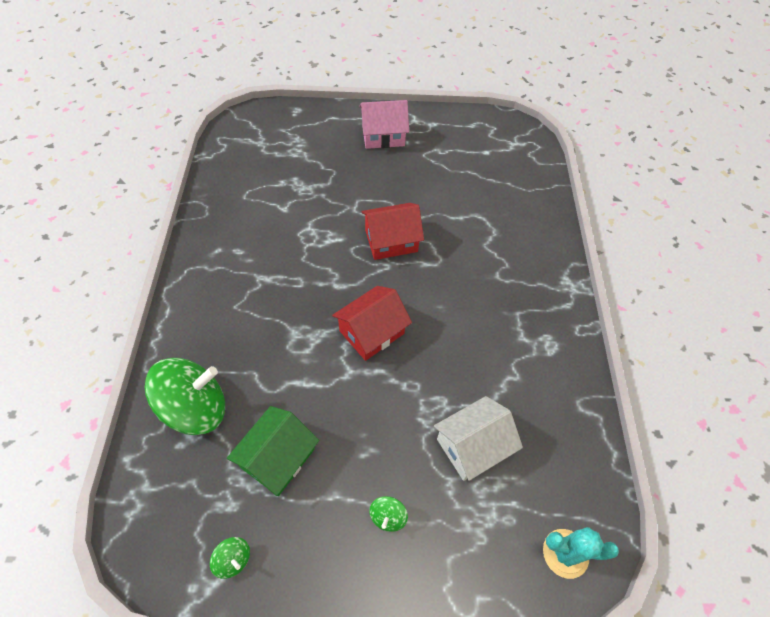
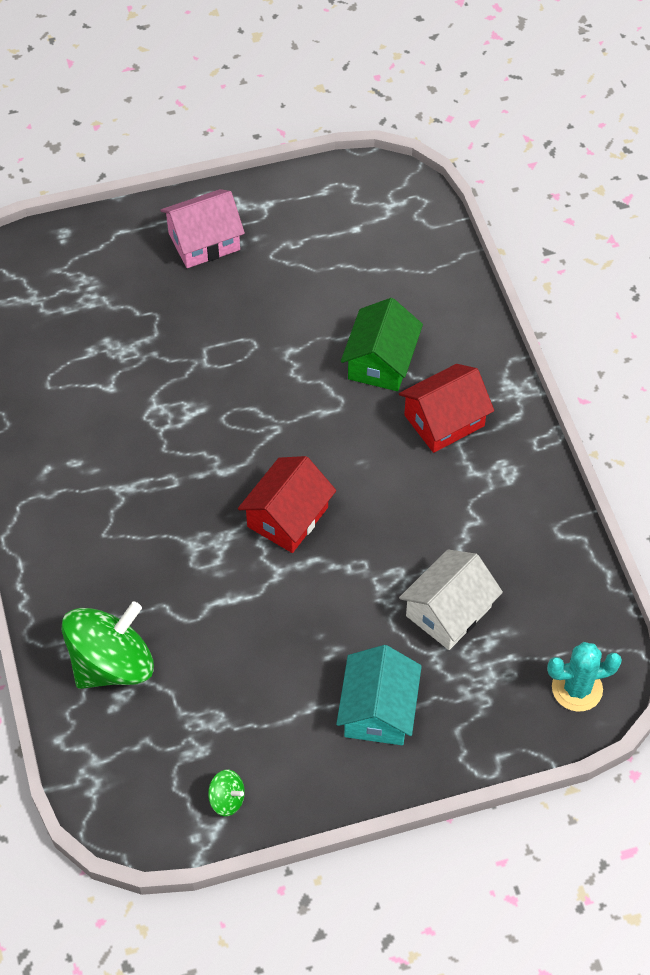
camera: 15 degrees left, 0 degrees up
green house [227,406,319,496] -> green house moved to [341,298,423,391]
red house [361,203,424,260] -> red house moved to [399,364,494,453]
green spinning top [369,496,408,532] -> turquoise house [336,645,422,745]

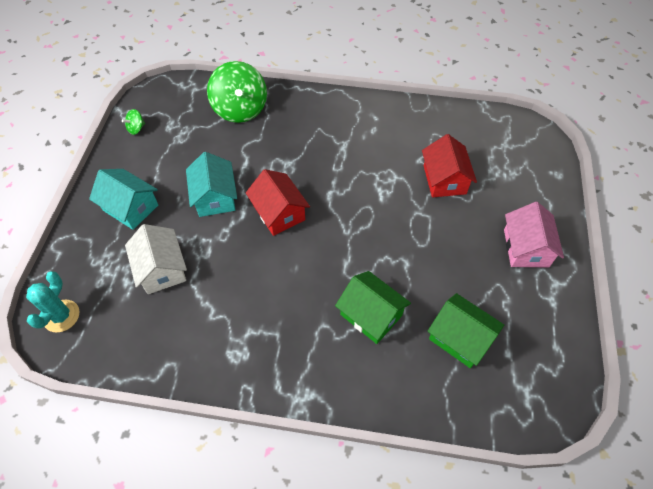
camera: 115 degrees right, 0 degrees up
red house [399,364,494,453] -> red house moved to [422,134,477,197]
none -> turquoise house [186,152,237,217]
none -> green house [427,293,504,368]

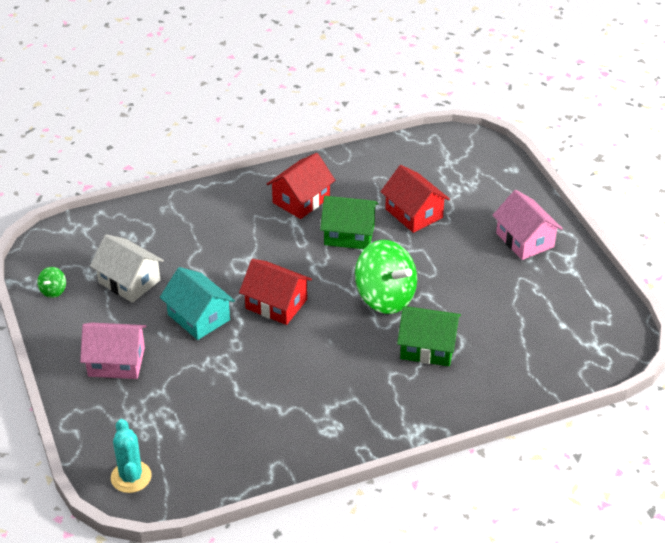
camera: 30 degrees left, 15 degrees down
turquoise house [89,169,158,230] -> pink house [80,323,146,379]
white house [125,224,187,294] -> white house moved to [90,234,164,303]
green spinning top [207,61,267,123] -> green spinning top moved to [355,240,417,314]
green house [427,293,504,368] -> green house moved to [320,196,379,249]
none -> red house [267,153,336,219]

